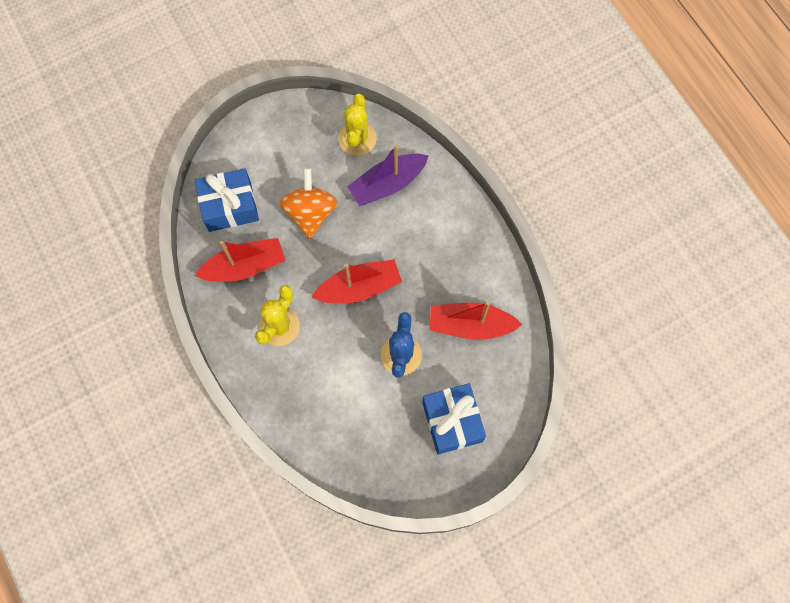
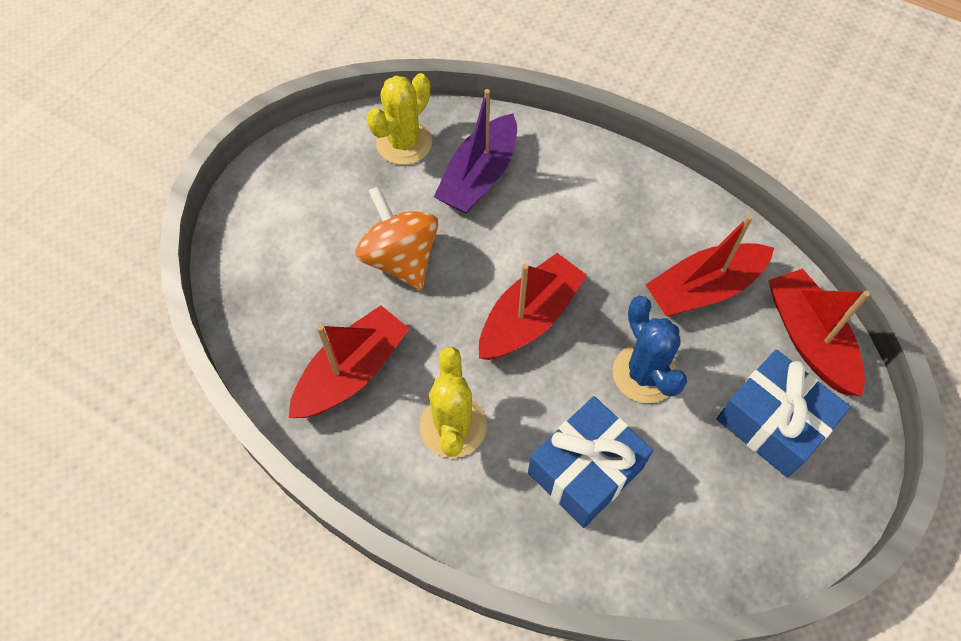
camera: 30 degrees left, 10 degrees down
blue gift [195,168,259,232] -> blue gift moved to [528,396,653,528]
yellow cactus [339,94,377,156] -> yellow cactus turned 60 degrees clockwise [367,73,432,165]
none -> red boat [768,268,870,397]

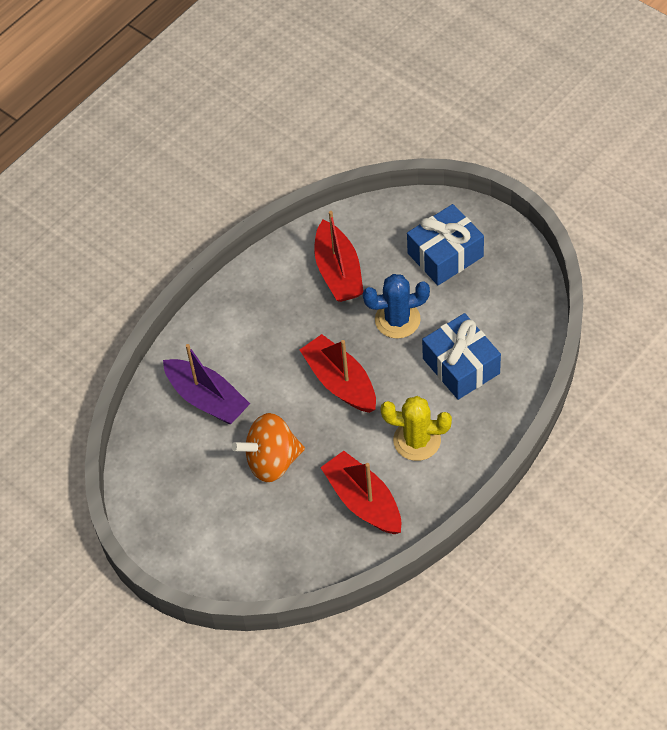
camera: 75 degrees left, 5 degrees down
yellow cactus [367,73,432,165] -> none
red boat [768,268,870,397] -> none

